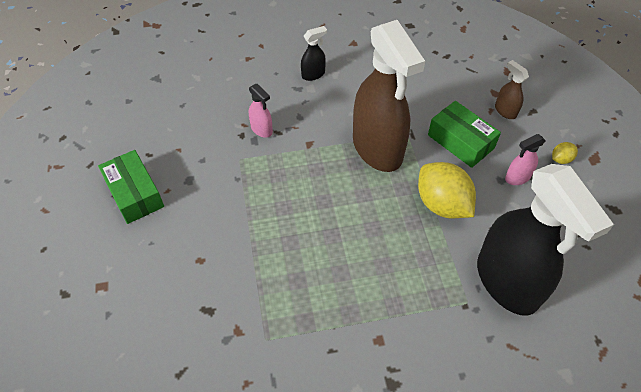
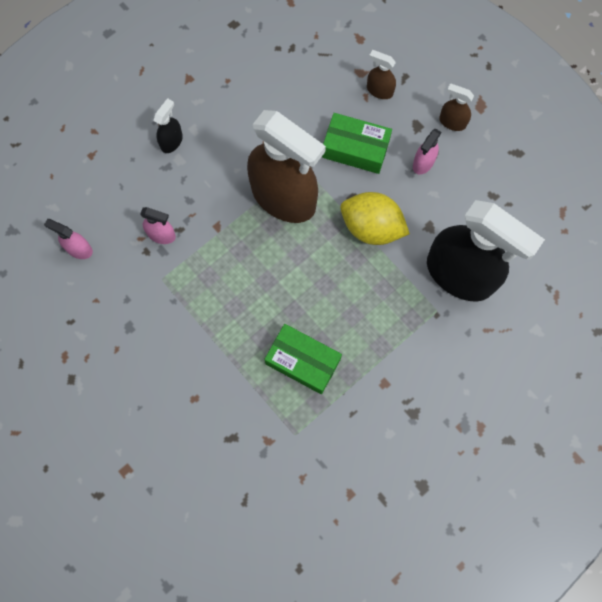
camera: 30 degrees left, 20 degrees up
green box [98,150,164,224] -> green box moved to [264,324,342,394]
yellow lemon [552,142,578,164] -> brown spray bottle [439,84,474,131]
none -> pink spray bottle [44,219,93,259]

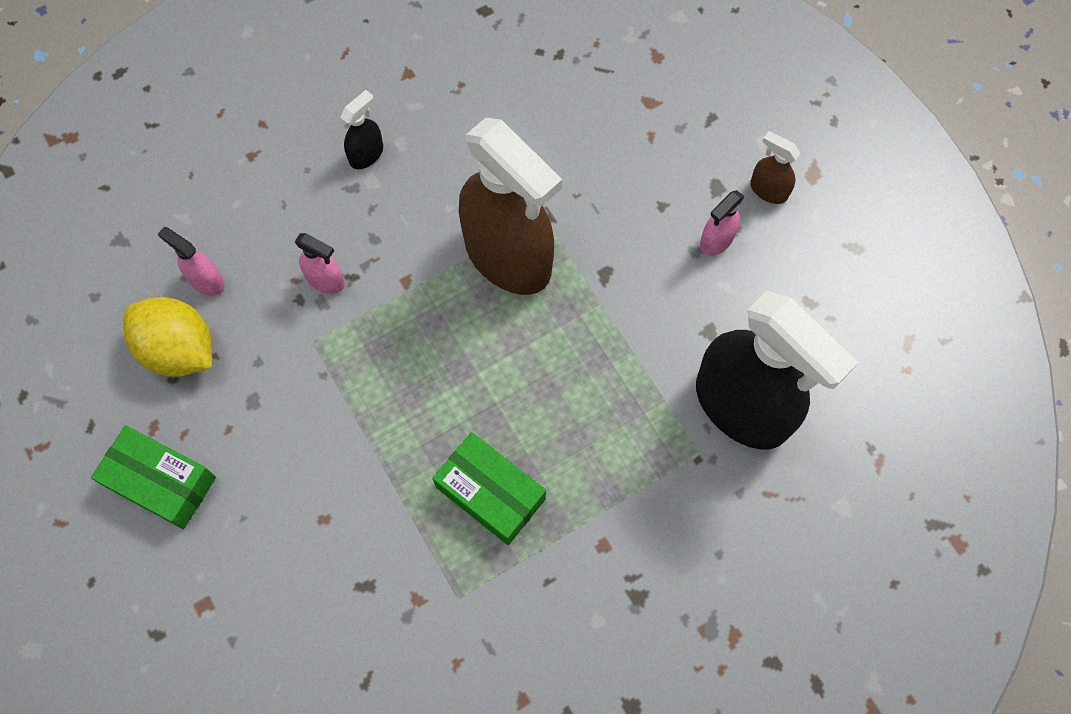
camera: 10 degrees right, 5 degrees down
green box [322,113,392,174] -> green box moved to [91,425,216,529]
yellow lemon [340,192,410,245] -> yellow lemon moved to [123,297,212,377]
brown spray bottle [367,50,396,99] -> none

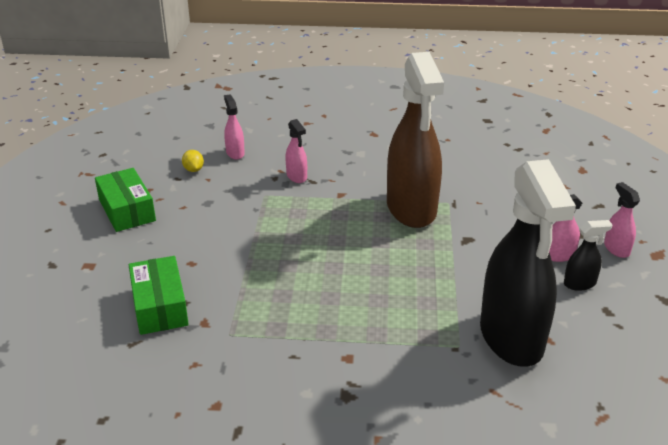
camera: 35 degrees right, 35 degrees down
yellow lemon [123,297,212,377] -> yellow lemon [182,150,204,172], size x0.45
black spray bottle [340,90,383,169] -> black spray bottle moved to [564,220,613,291]
green box [433,432,546,545] -> green box moved to [129,256,189,335]
brown spray bottle [750,131,801,204] -> pink spray bottle [604,182,640,258]

